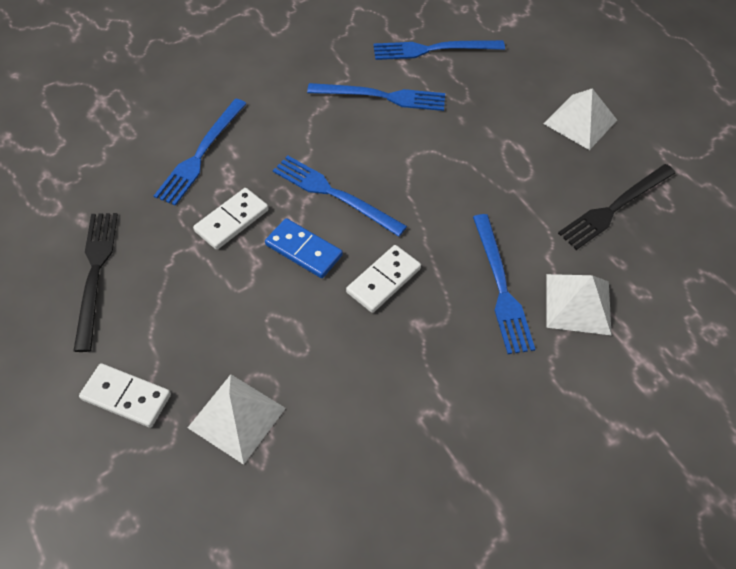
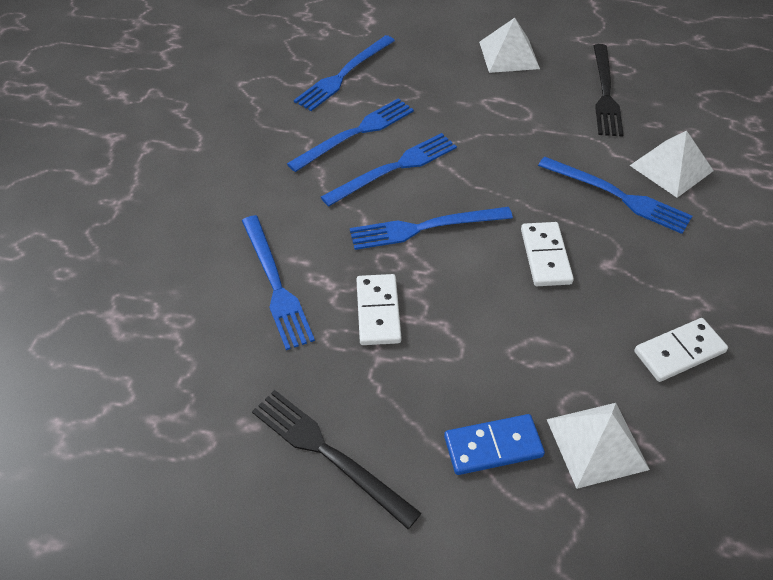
camera: 45 degrees left, 5 degrees down
white domino [79,363,171,428] -> white domino moved to [634,318,728,382]
blue domino [265,218,343,278] -> blue domino moved to [444,414,545,475]
none -> blue fork [321,133,457,207]

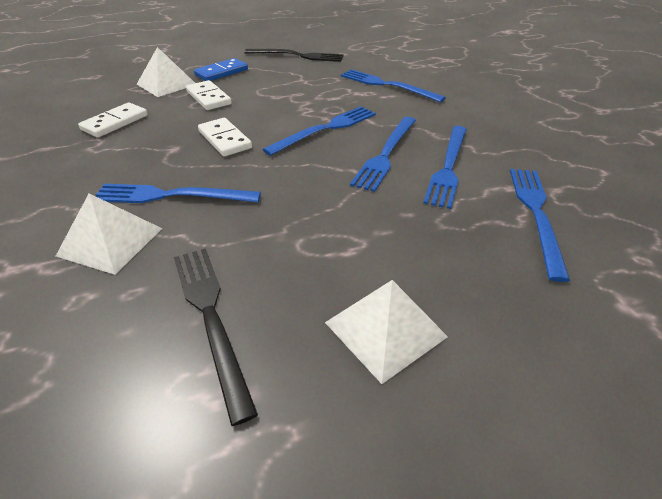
camera: 150 degrees right, 10 degrees down
white domino [356,274,402,345] -> white domino moved to [186,80,232,110]

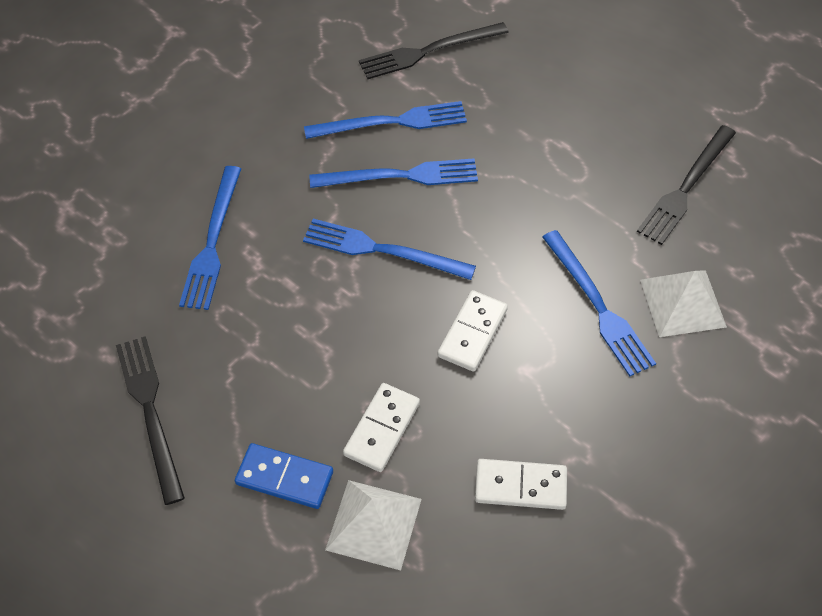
camera: 120 degrees left, 15 degrees up
white pyramid [325,280,448,384] -> none
blue fork [510,169,570,282] -> black fork [359,22,509,79]

